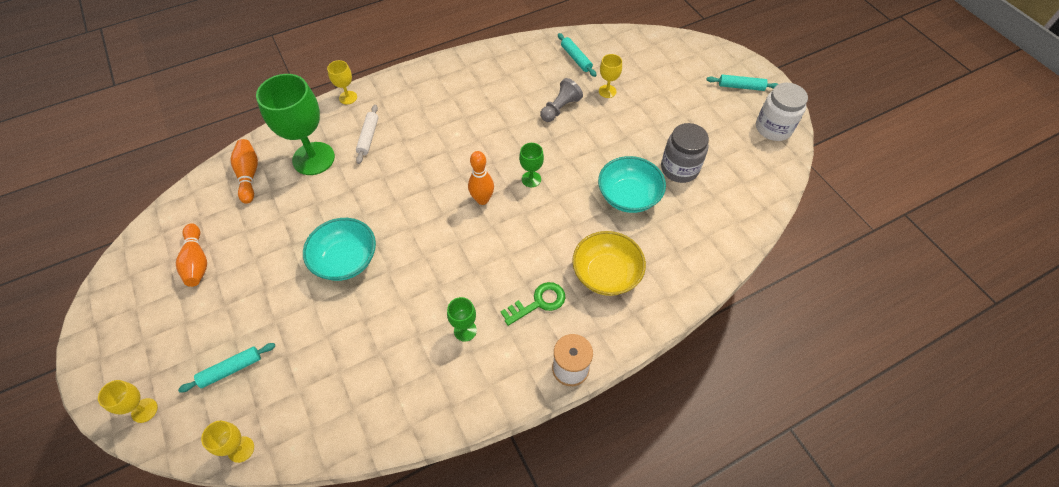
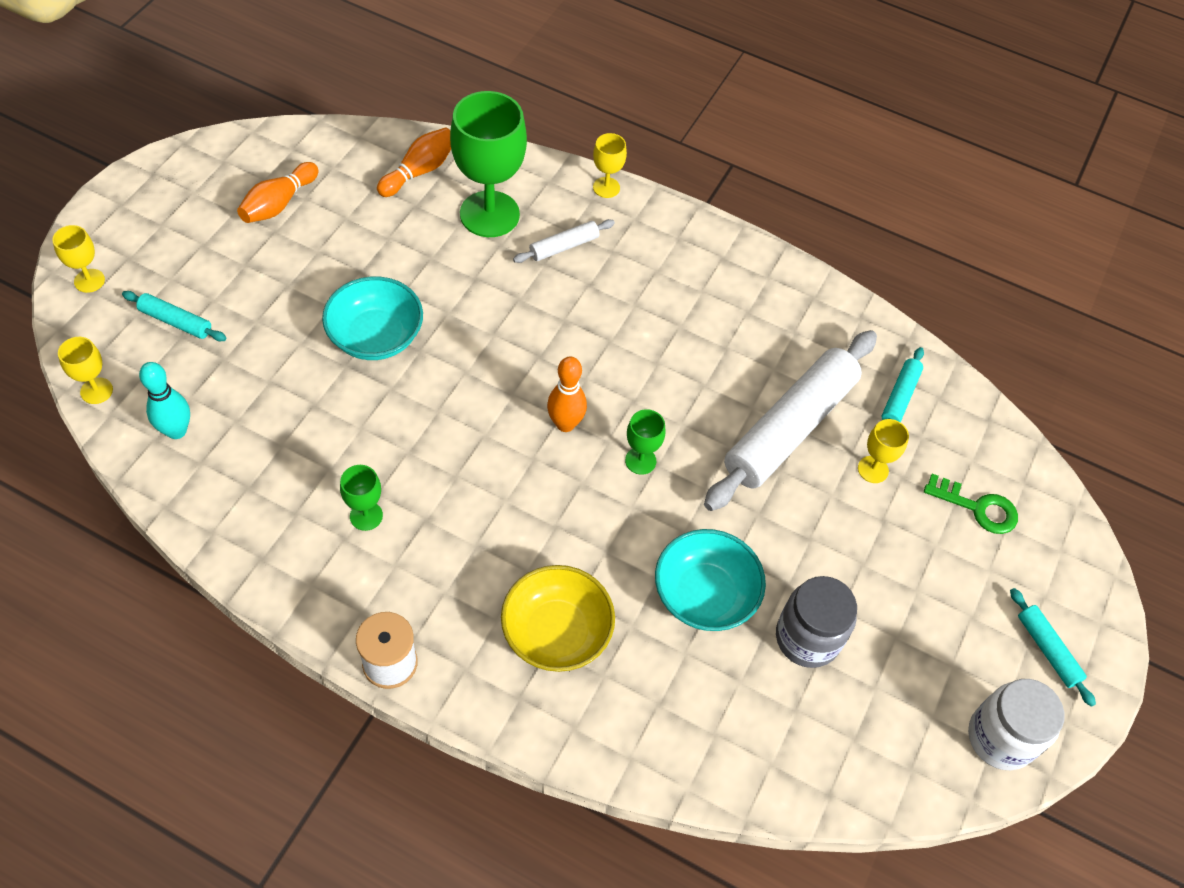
camera: 50 degrees right, 0 degrees up
green key [500,282,565,326] -> green key moved to [924,474,1018,534]
grey pawn [540,78,583,122] -> white rolling pin [704,330,877,511]
none -> turquoise bowling pin [139,362,190,439]

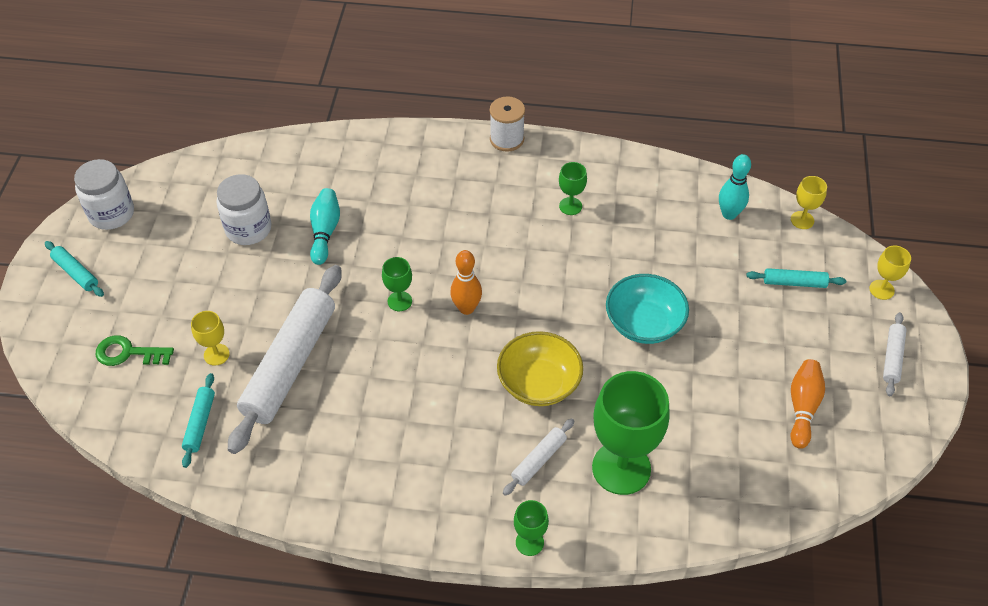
camera: 165 degrees right, 5 degrees down
orange bowling pin [377,128,451,197] -> none
yellow bowl [501,565,615,672] -> yellow bowl moved to [497,331,583,406]
yellow goblet [593,133,627,198] -> green goblet [514,500,549,556]
turquoise bowl [655,529,766,631] -> turquoise bowling pin [310,188,340,265]
grey jar [776,576,857,668] -> white jar [217,174,271,245]
none -> white rolling pin [883,312,906,396]

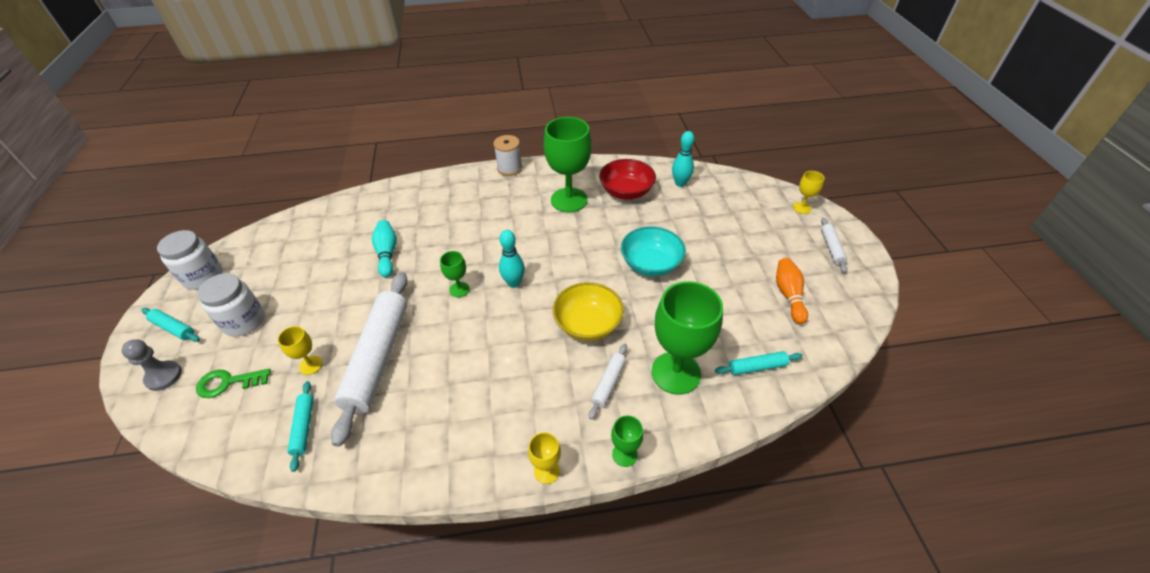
camera: 15 degrees left, 5 degrees down
white jar [217,174,271,245] -> white jar moved to [197,273,265,337]
orange bowling pin [450,250,482,315] -> turquoise bowling pin [499,230,525,288]
green goblet [559,162,587,215] -> green goblet [544,117,592,212], size x2.15
turquoise rolling pin [746,268,846,288] -> turquoise rolling pin moved to [715,351,803,375]
yellow goblet [791,176,827,229] -> yellow goblet moved to [528,432,561,484]
none -> grey pawn [122,339,182,391]
none -> red bowl [599,159,656,200]

